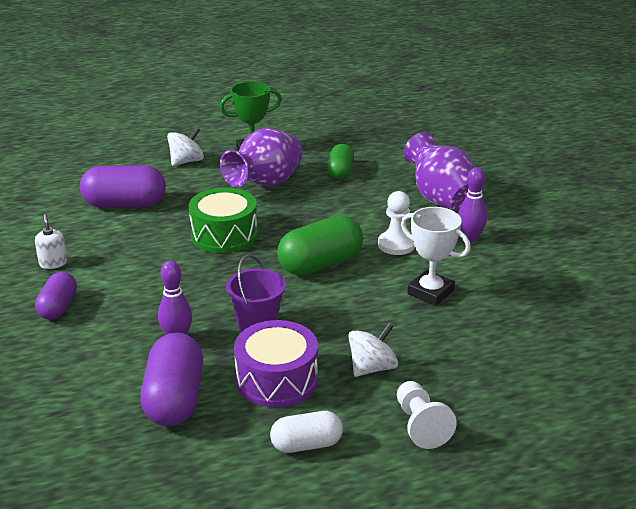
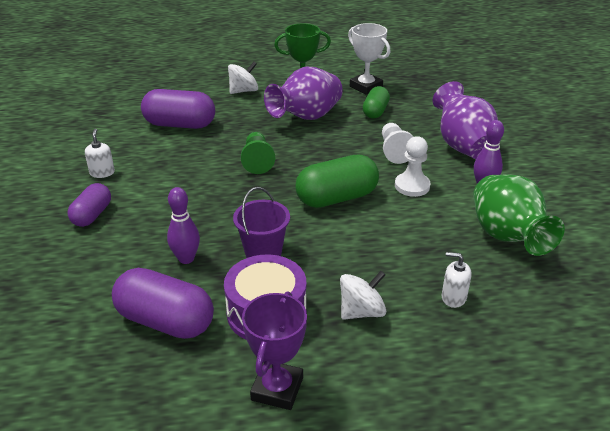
camera: 10 degrees right, 5 degrees up
purple capsule [140,333,203,426] -> purple capsule turned 75 degrees counterclockwise [112,268,214,339]
green drum [189,187,258,253] -> green pawn [241,132,275,174]
white capsule [270,411,343,453] -> purple trophy [242,291,307,410]
white pawn [397,381,457,449] -> white pawn moved to [382,123,413,164]
white trophy [401,207,471,306] -> white trophy moved to [348,23,390,95]
none -> white soap dispenser [442,252,472,308]
none -> green vase [473,174,565,256]

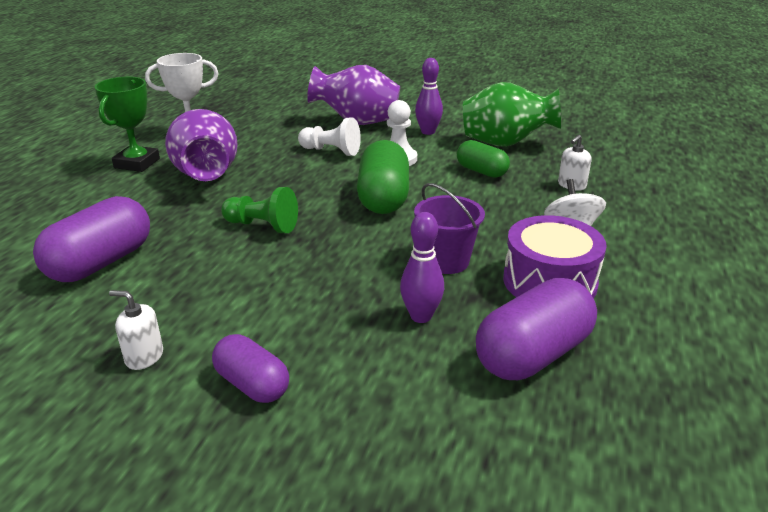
camera: 65 degrees left, 5 degrees down
white spinning top [228,62,258,94] -> none
purple trophy [242,291,307,410] -> none
green capsule [363,86,390,119] -> green capsule moved to [457,140,510,178]

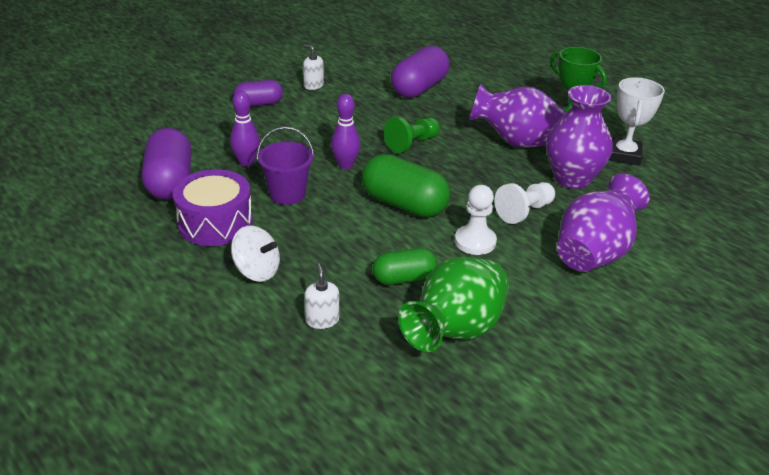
camera: 120 degrees right, 5 degrees up
purple capsule [33,196,150,282] -> purple capsule turned 60 degrees clockwise [391,46,450,98]
white soap dispenser [109,290,163,370] -> white soap dispenser turned 105 degrees counterclockwise [303,44,324,90]
purple bowling pin [415,58,443,135] -> purple bowling pin moved to [331,94,360,169]
none -> purple vase [546,85,613,189]

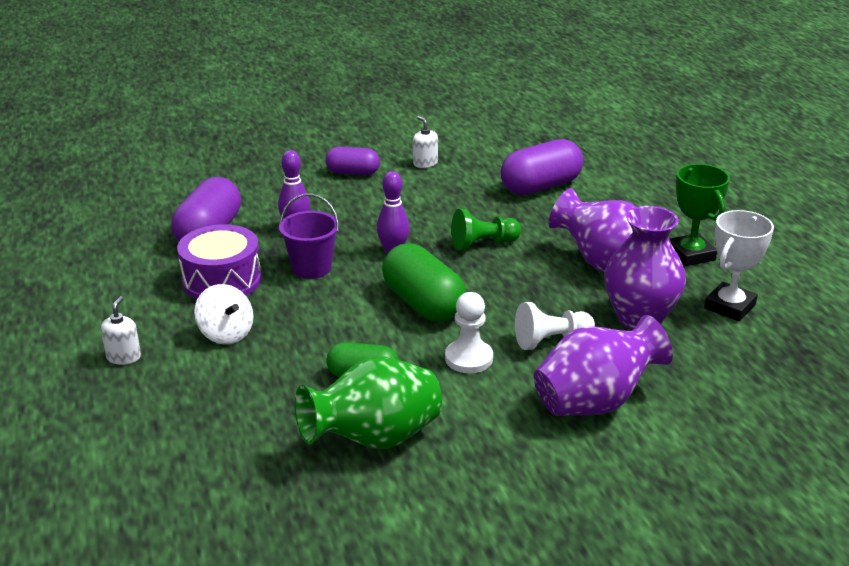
camera: 25 degrees right, 5 degrees down
white soap dispenser [304,263,339,329] -> white soap dispenser moved to [101,296,141,365]

